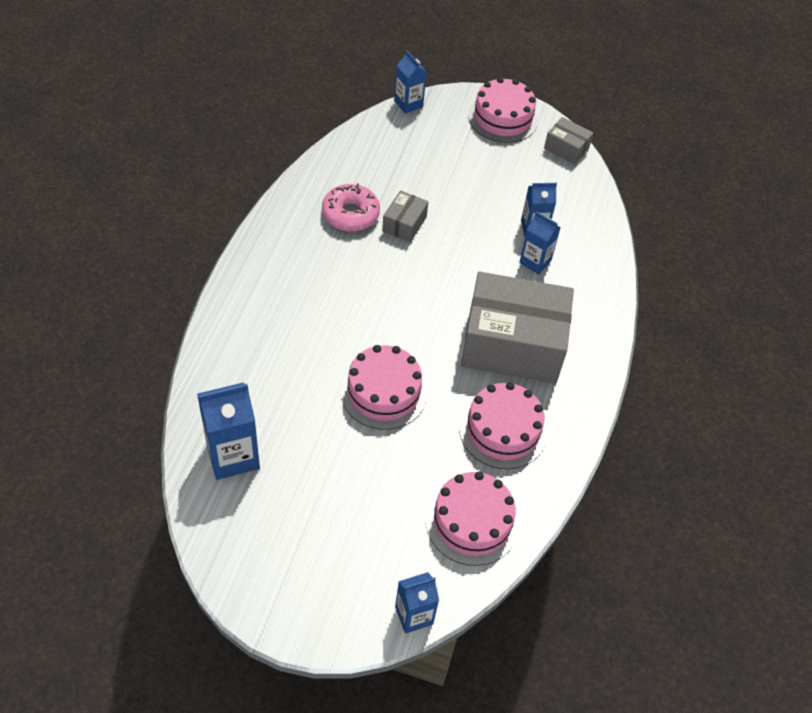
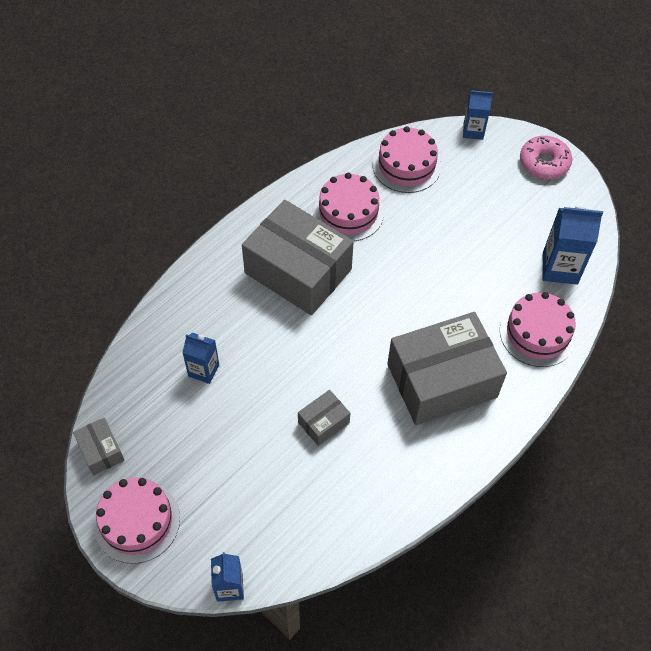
camera: 150 degrees left, 5 degrees up
pink donut [322,183,380,232] -> pink donut moved to [520,136,572,179]
pink cake [341,345,427,430] -> pink cake moved to [500,292,576,367]
blue carton [519,211,561,274] -> none
none -> grey box [387,312,507,425]

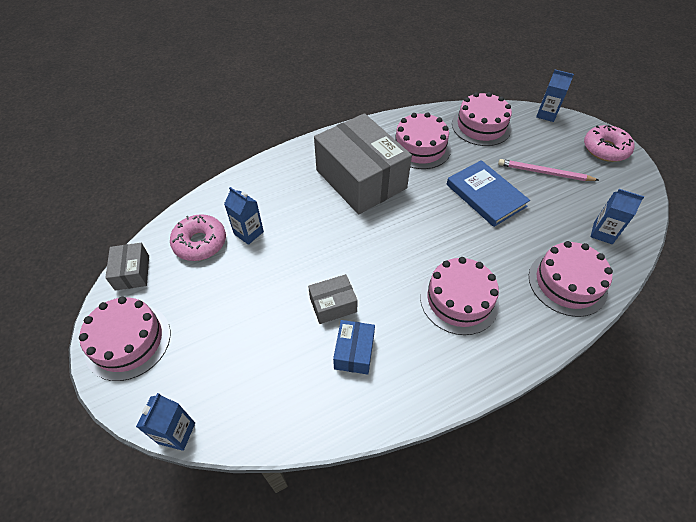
camera: 20 degrees right, 5 degrees down
grey box [387,312,507,425] -> pink cake [420,257,499,335]
blue carton [542,206,603,285] -> blue carton [591,189,644,244], size x0.63
none -> pink donut [170,214,226,261]
none -> blue box [333,320,375,375]
none -> blue book [446,160,530,227]
none -> pink pencil [498,159,599,181]

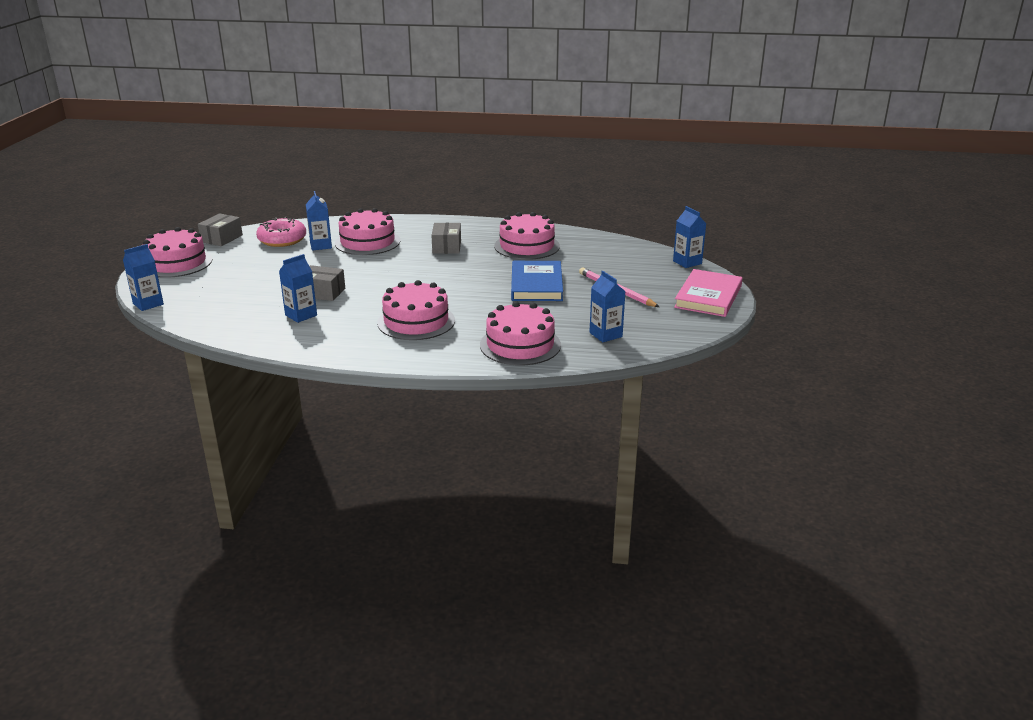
camera: 35 degrees right, 25 degrees down
grey box [314,113,412,214] -> grey box [431,223,461,254], size x0.44
blue box [333,320,375,375] -> blue carton [279,254,317,323]
pink cake [452,92,512,146] -> pink cake moved to [335,208,400,255]
pink donut [584,125,634,162] -> pink book [674,269,743,317]

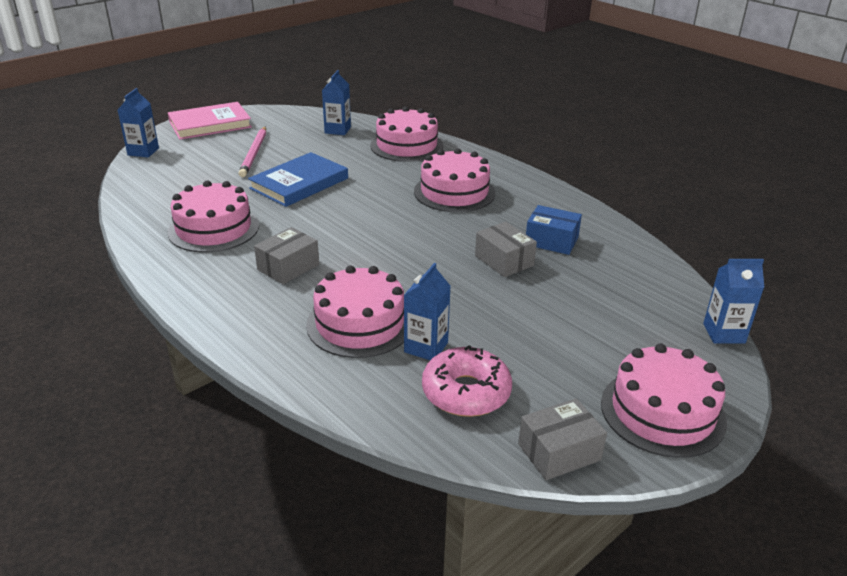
camera: 140 degrees left, 5 degrees up
blue carton [279,254,317,323] -> blue box [526,205,582,255]

